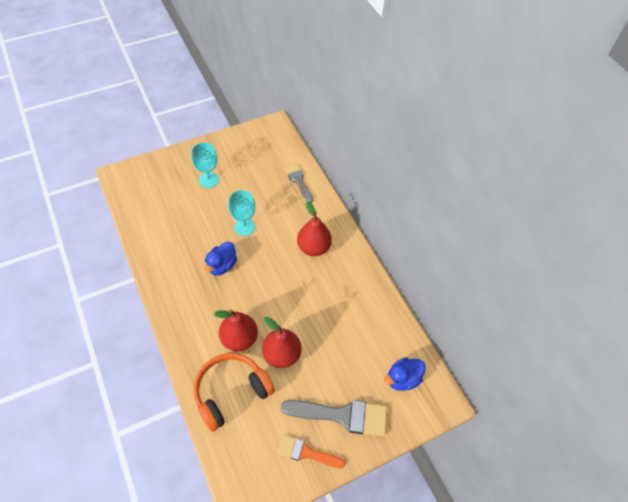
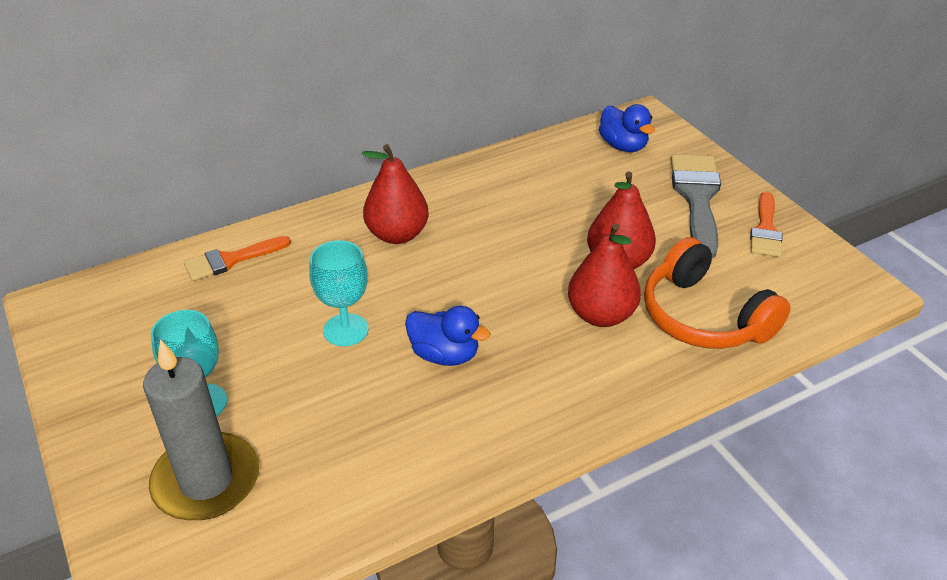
camera: 90 degrees left, 15 degrees down
grey brush [284,163,313,203] -> orange brush [184,236,291,281]
none -> grey candle [143,339,259,520]

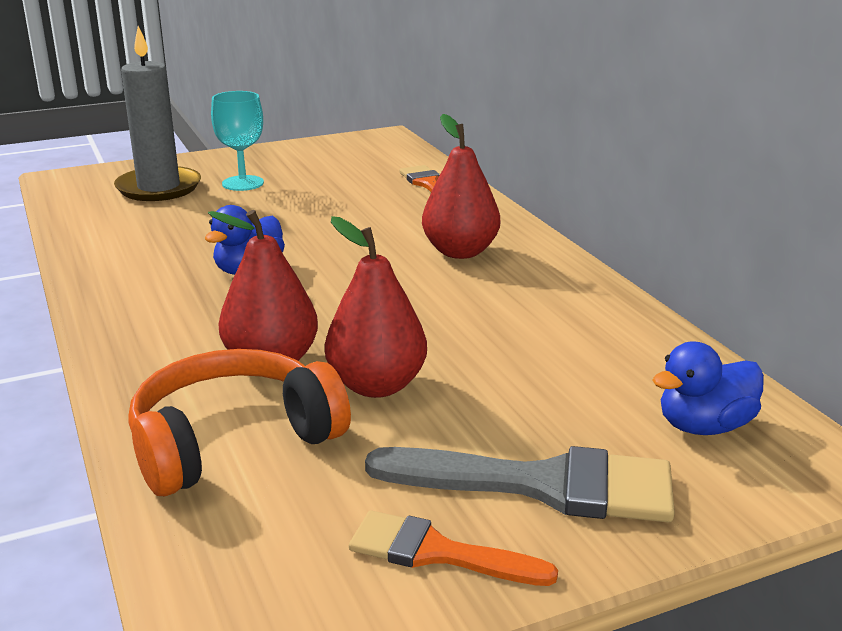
camera: 95 degrees right, 15 degrees down
turquoise goblet [310,240,369,346] -> none

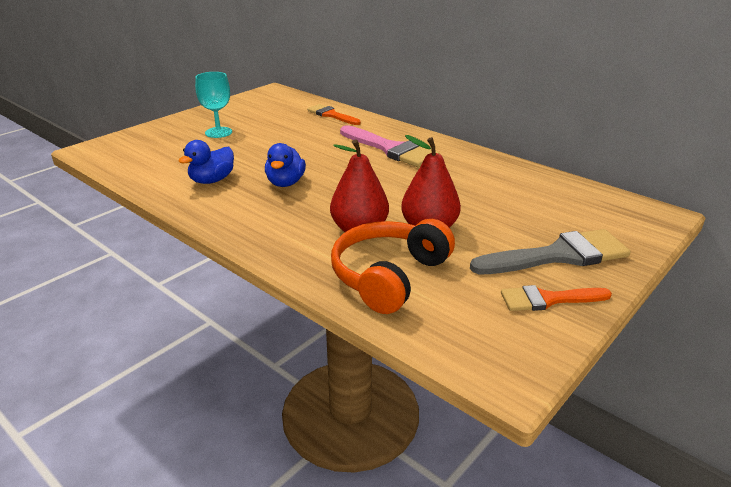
camera: 25 degrees left, 5 degrees up
grey candle [114,26,201,201] -> none
red pear [422,114,500,259] -> pink brush [340,125,440,167]
blue duck [653,342,764,435] -> blue duck moved to [178,140,234,184]

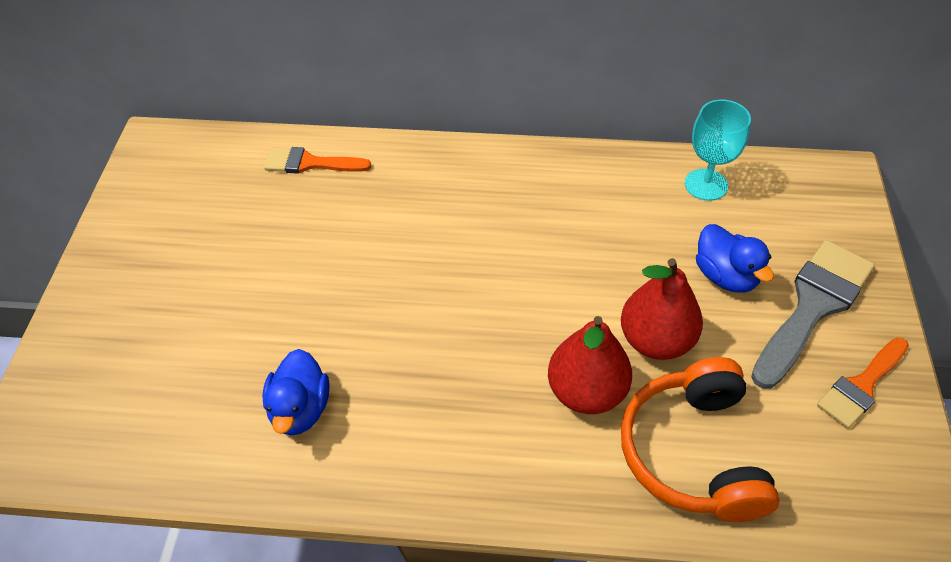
camera: 35 degrees left, 20 degrees up
turquoise goblet [195,72,232,138] -> turquoise goblet moved to [685,99,751,201]
blue duck [265,143,306,187] -> blue duck moved to [696,224,774,293]
pink brush [340,125,440,167] -> none

